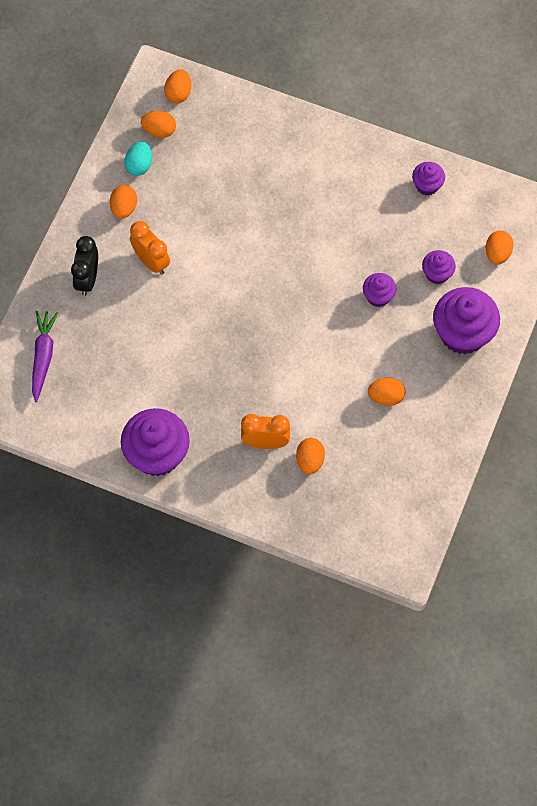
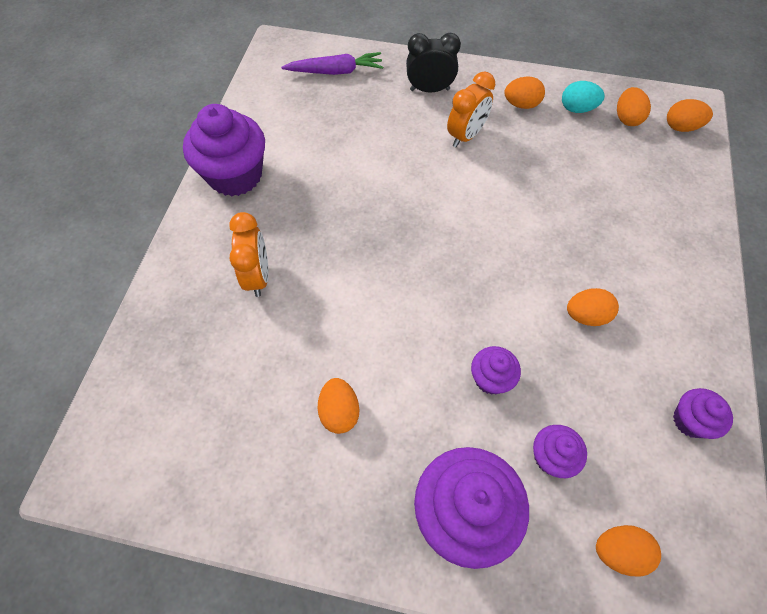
camera: 80 degrees right, 5 degrees down
orange egg [296,438,325,475] -> orange egg moved to [567,288,619,326]

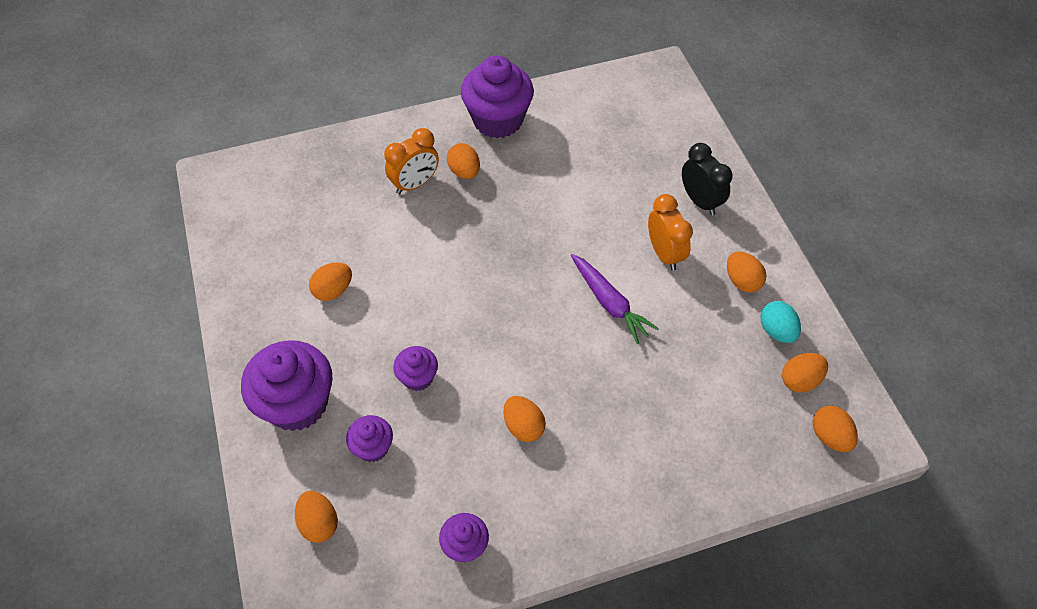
camera: 60 degrees right, 5 degrees down
purple carrot [281,52,383,75] -> purple carrot moved to [571,254,659,344]
orange clock [447,71,495,147] -> orange clock turned 120 degrees counterclockwise [648,194,693,271]
none -> orange egg [447,143,480,179]

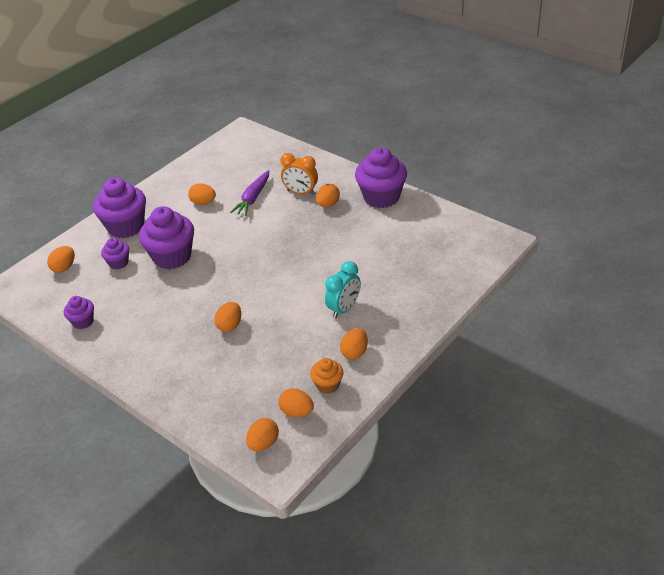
camera: 60 degrees right, 15 degrees down
purple cupcake [393,346,438,391] -> purple cupcake [139,206,194,269], size x1.95
orange egg [503,396,546,442] -> orange egg moved to [214,302,241,332]
purple carrot [571,254,659,344] -> purple carrot moved to [230,170,269,216]
orange clock [648,194,693,271] -> turquoise clock [325,261,361,318]
black clock [682,143,733,216] -> none
turquoise egg [760,301,801,343] -> orange cupcake [310,358,344,394]

